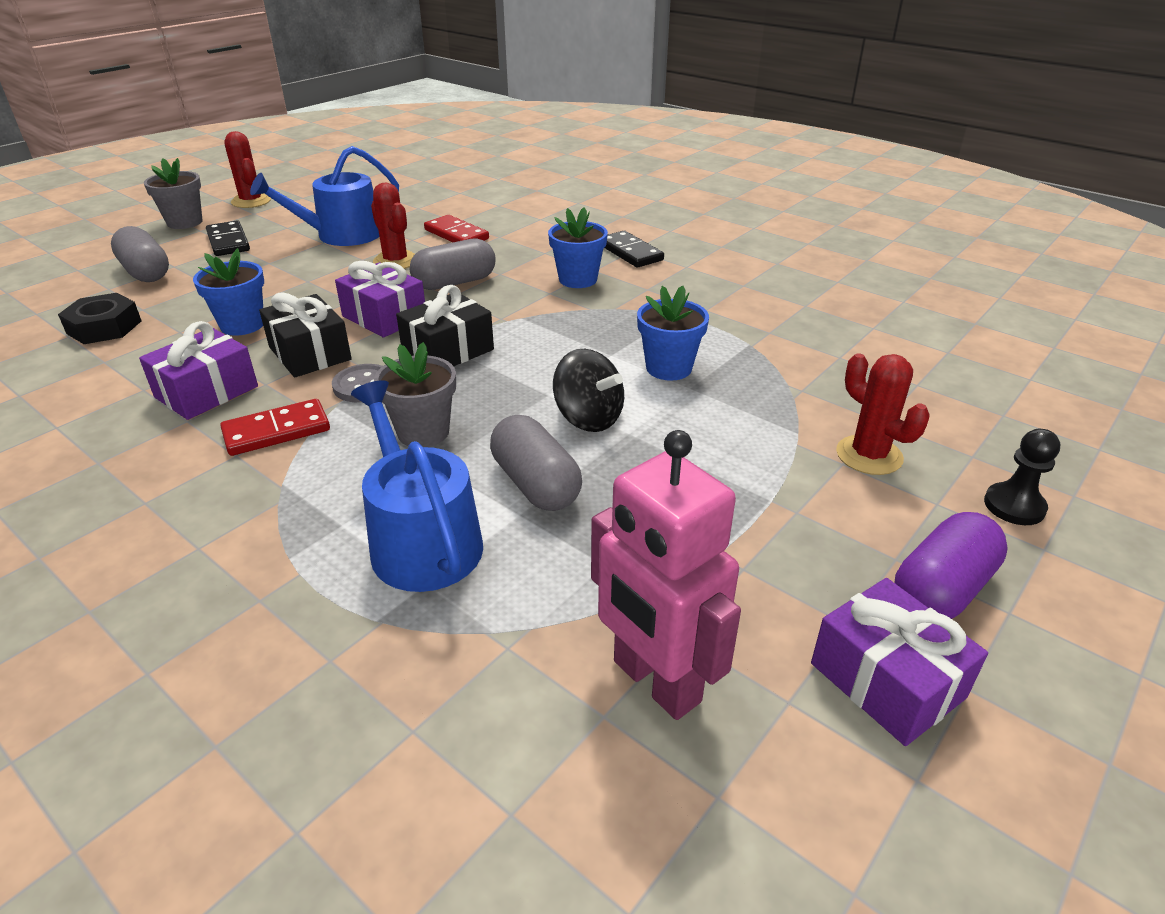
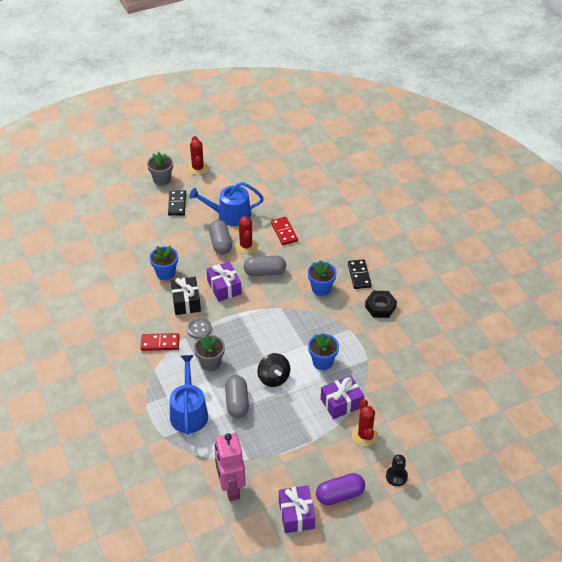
camera: 25 degrees right, 10 degrees up
black nut [58,293,142,344] -> black nut moved to [365,291,397,318]
grey capsule [111,226,169,282] -> grey capsule moved to [209,220,232,255]
purple gift [139,321,258,420] -> purple gift moved to [321,376,364,419]
black gift [396,285,494,366] -> none

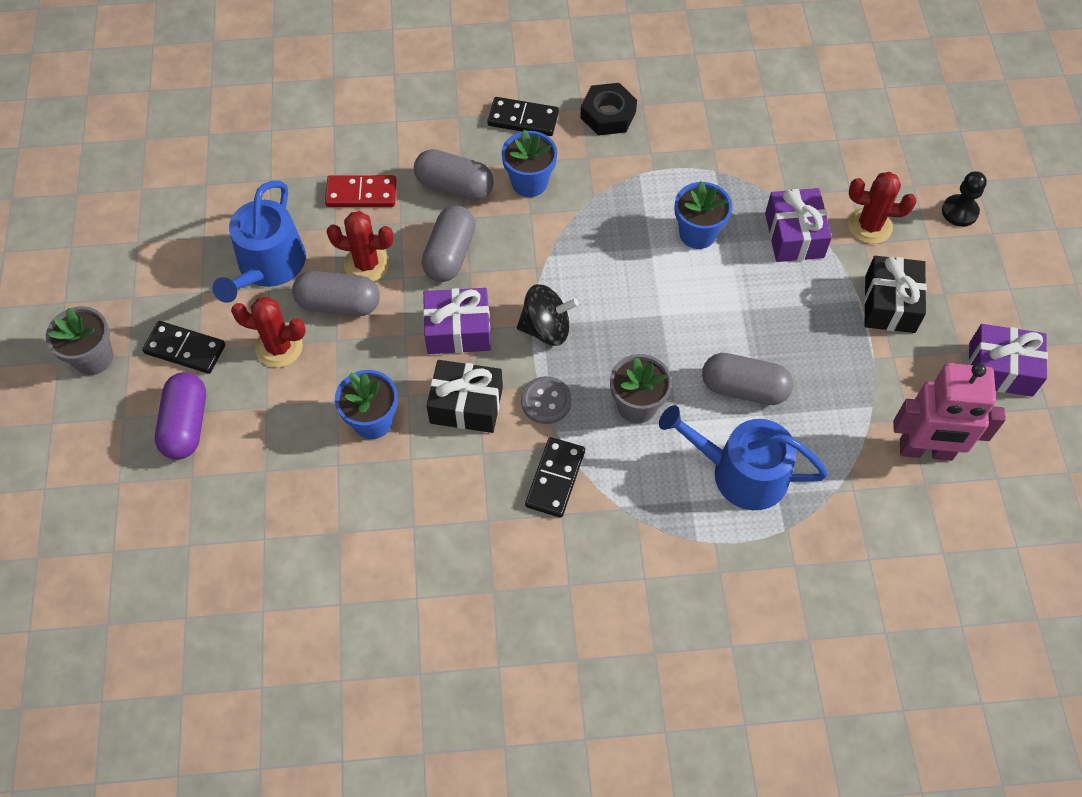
camera: 70 degrees left, 15 degrees up
red domino [141,333,180,351] -> black domino [525,437,585,518]
red cactus [188,136,208,175] -> red cactus moved to [231,297,306,368]
black spinning top [257,353,290,387] -> black spinning top moved to [517,284,579,346]
purple capsule [316,473,365,505] -> purple capsule moved to [155,372,206,460]
none -> grey capsule [414,149,494,201]
none -> black gift [864,256,927,333]

